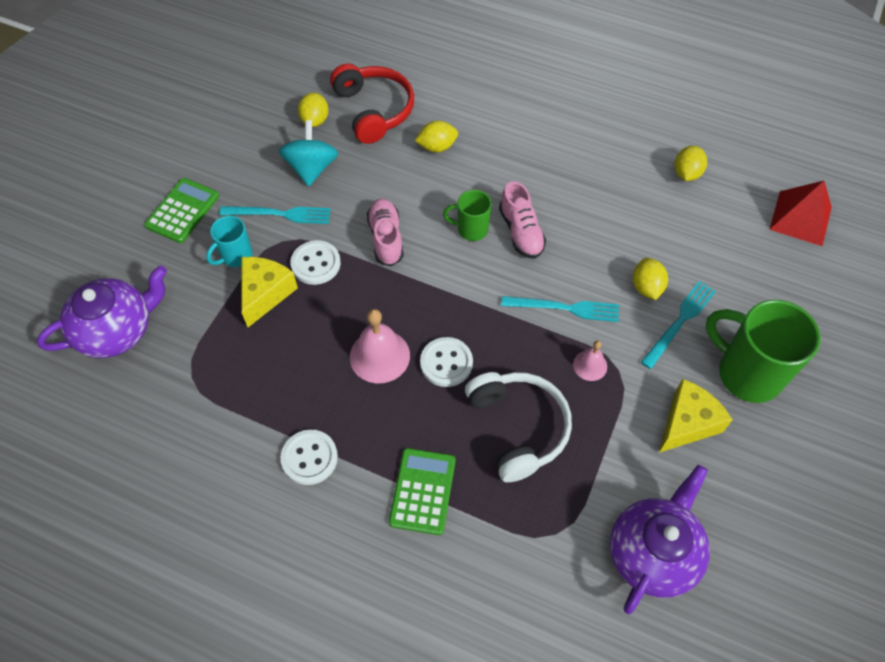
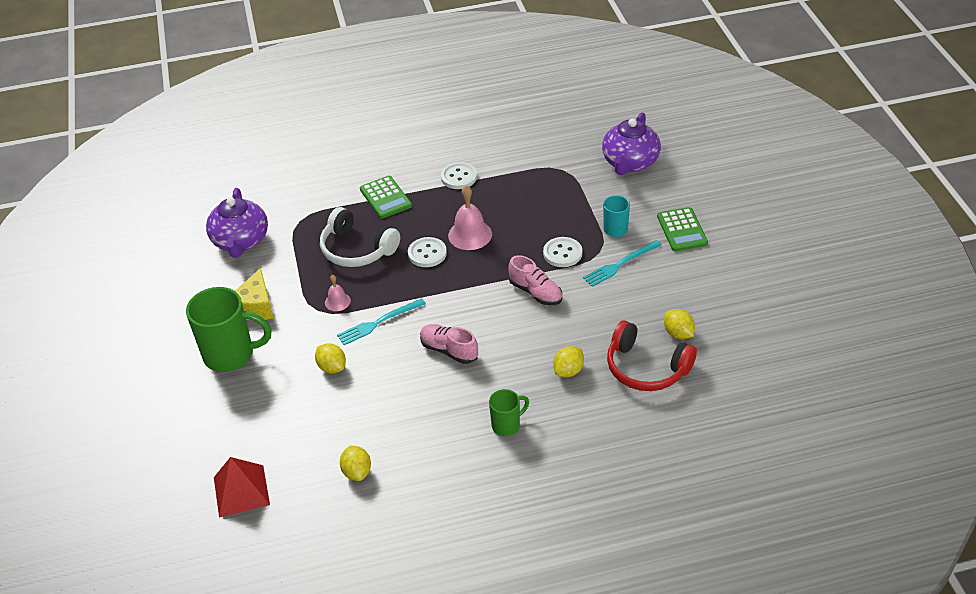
camera: 145 degrees right, 15 degrees down
yellow cheese [242,257,298,327] -> none
turquoise spinning top [279,120,338,186] -> none
green mug [443,190,492,241] -> green mug moved to [489,389,529,436]
turquoise fork [641,281,716,369] -> none

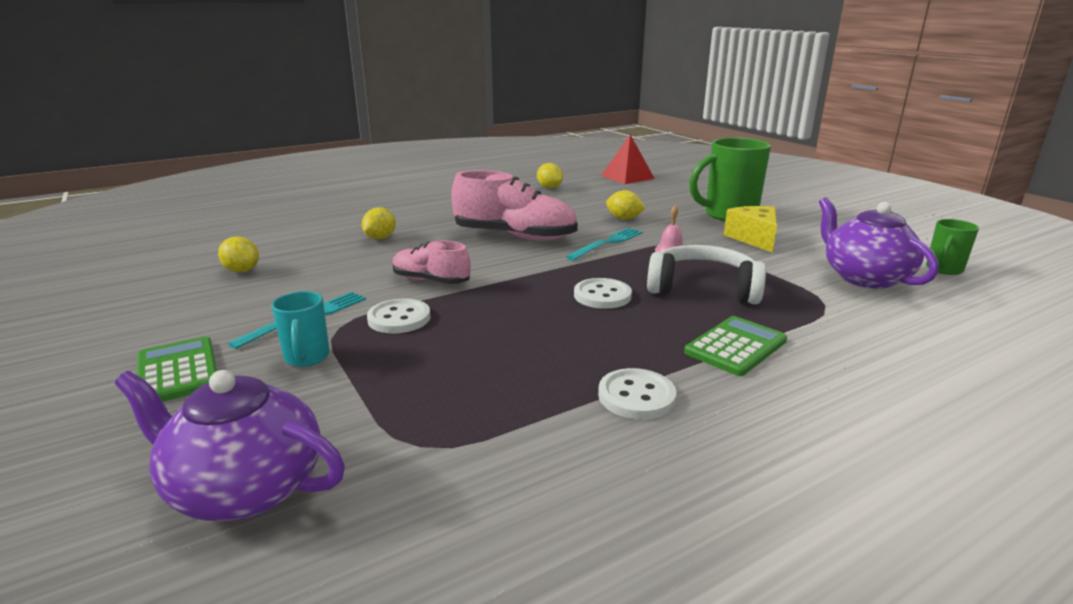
camera: 160 degrees right, 20 degrees down
green calculator [360,176,412,219] -> green calculator turned 90 degrees clockwise [684,316,787,376]
pink shoe [420,324,478,364] -> pink shoe [451,170,578,241], size x1.72
pink bell [448,185,492,250] -> none
green mug [489,389,529,436] -> green mug moved to [926,219,979,275]
purple teapot [602,112,661,175] -> purple teapot turned 75 degrees counterclockwise [115,370,345,521]
red headphones [607,320,697,391] -> none

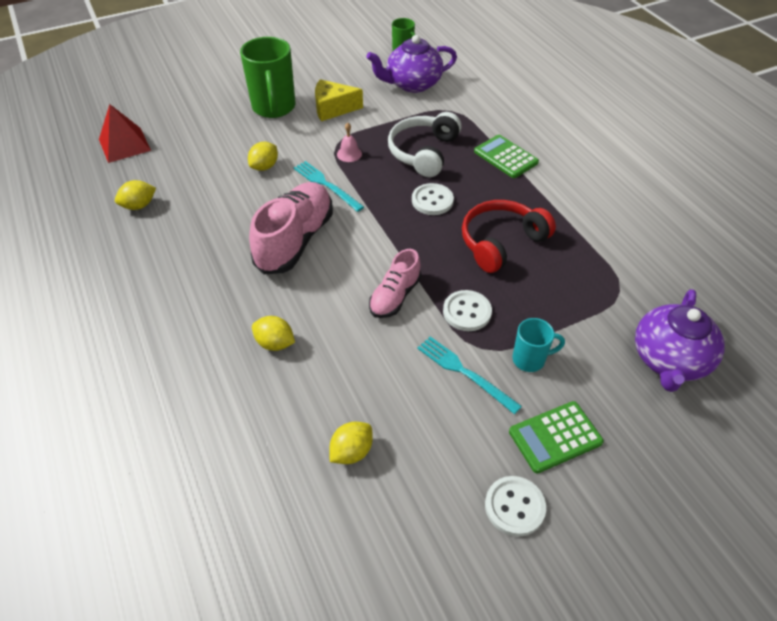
camera: 85 degrees left, 25 degrees up
white button [598,368,676,419] -> white button moved to [485,476,546,537]
none -> red headphones [462,200,556,273]

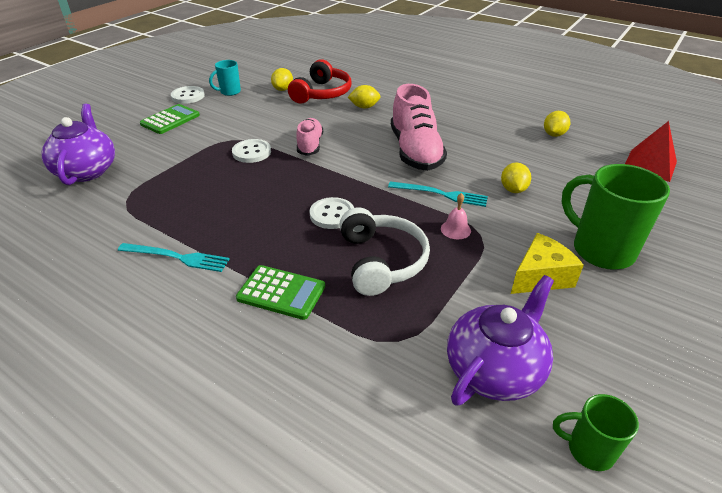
camera: 150 degrees right, 10 degrees down
turquoise fork [417,336,522,414] -> turquoise fork moved to [118,243,230,272]
red headphones [462,200,556,273] -> red headphones moved to [288,59,351,103]
turquoise mug [512,318,565,372] -> turquoise mug moved to [209,60,241,96]

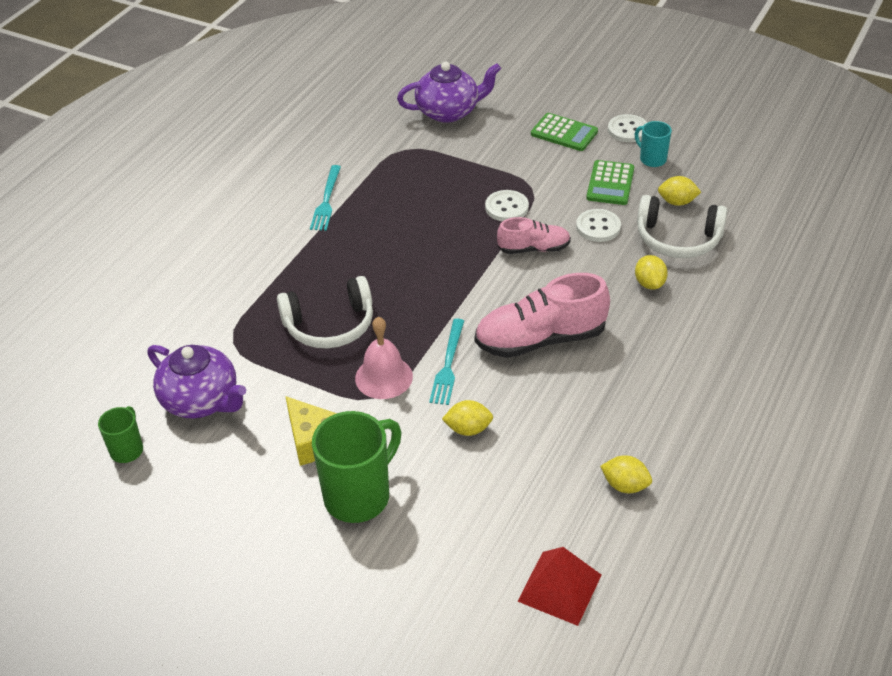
camera: 85 degrees right, 5 degrees up
green calculator [236,265,325,320] -> green calculator moved to [586,160,634,205]
red headphones [288,59,351,103] -> white headphones [637,195,727,258]
white button [309,197,354,229] -> white button moved to [576,209,621,242]
pink bell [441,193,471,239] -> pink bell [355,317,413,399], size x1.79

